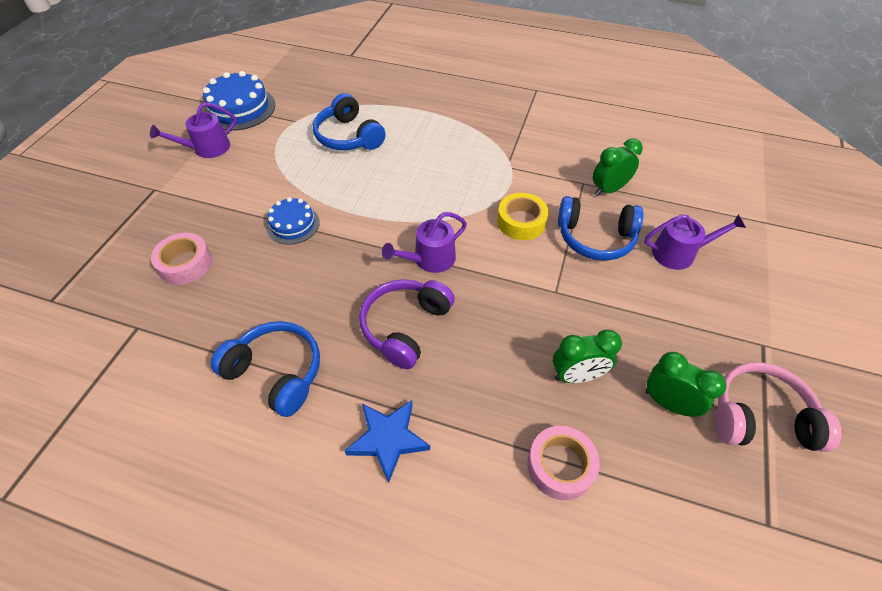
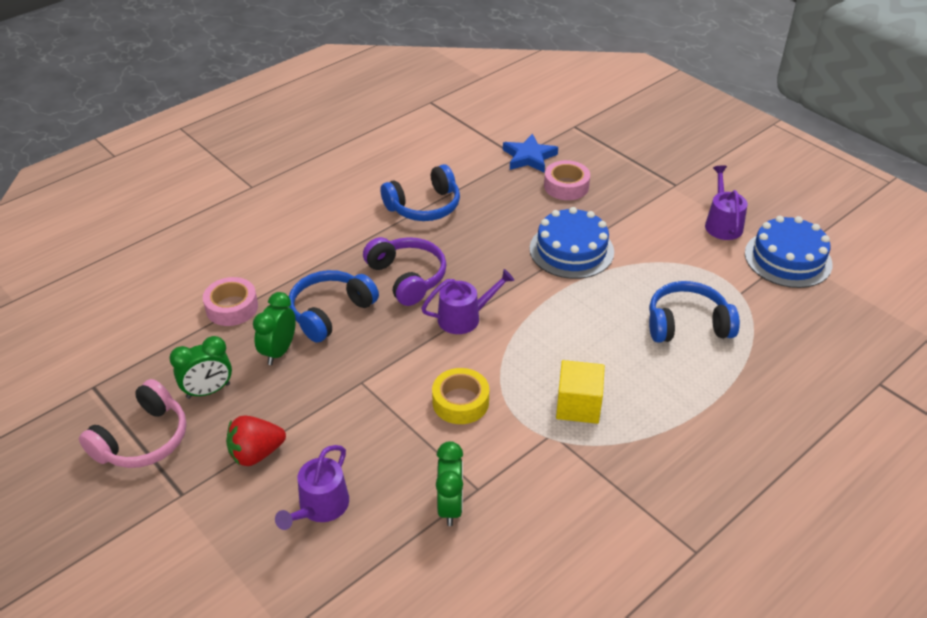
camera: 120 degrees right, 10 degrees down
blue cake [266,197,320,245] -> blue cake [530,207,614,279], size x1.62
blue star [345,400,430,483] -> blue star moved to [503,134,558,173]
purple watering can [382,212,467,273] -> purple watering can turned 75 degrees clockwise [421,269,514,334]
blue headphones [558,196,644,261] -> blue headphones moved to [288,270,379,343]
none -> red strawberry [226,416,286,466]
none -> yellow cube [556,360,605,424]

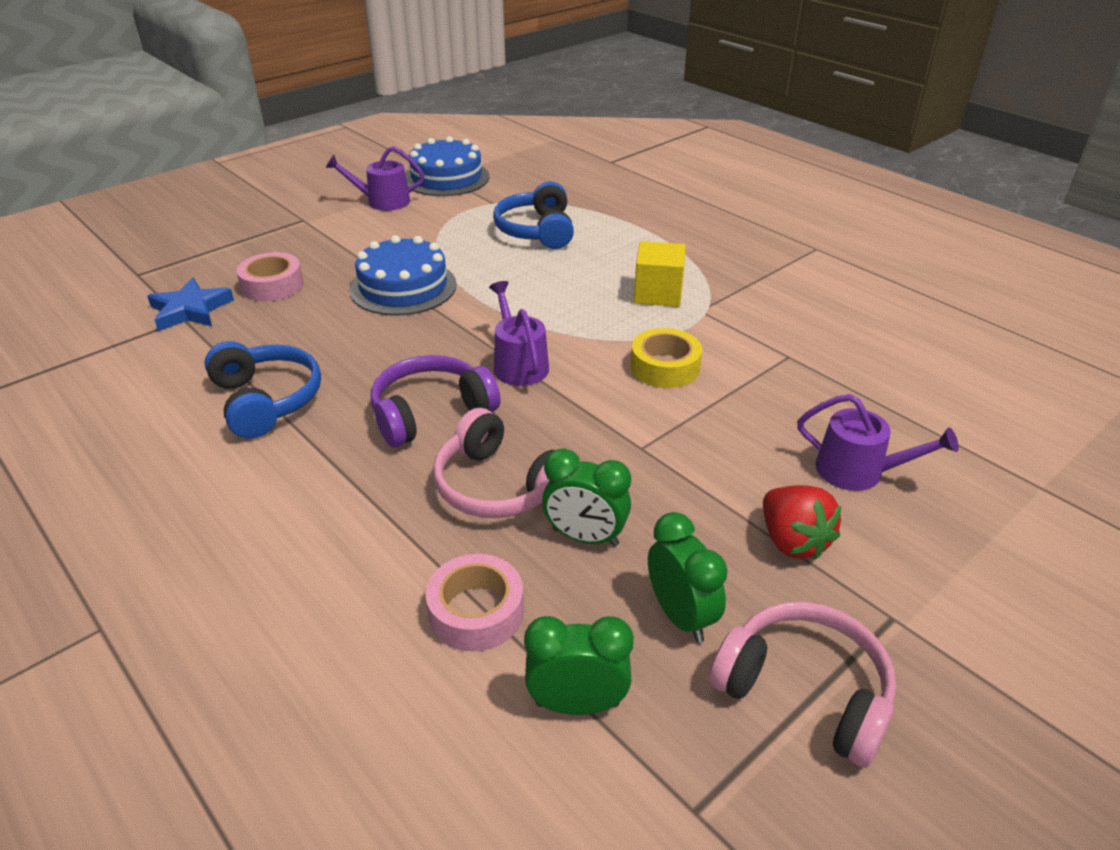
camera: 90 degrees left, 5 degrees down
blue headphones [288,270,379,343] -> pink headphones [433,408,554,518]
green clock [436,441,463,526] -> green clock moved to [524,616,634,715]

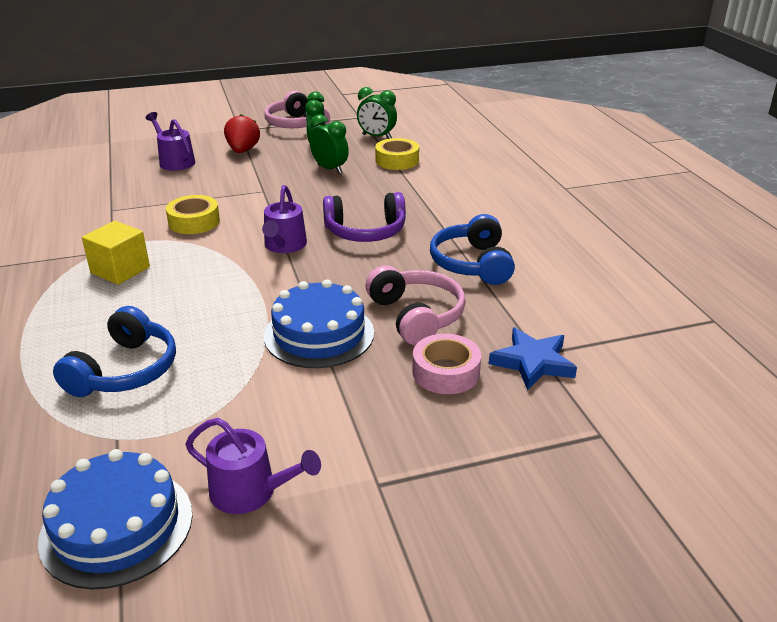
camera: 155 degrees left, 5 degrees down
pink tape [426,554,524,652] -> yellow tape [375,138,419,170]
pink headphones [433,408,554,518] -> pink headphones moved to [366,265,466,345]

